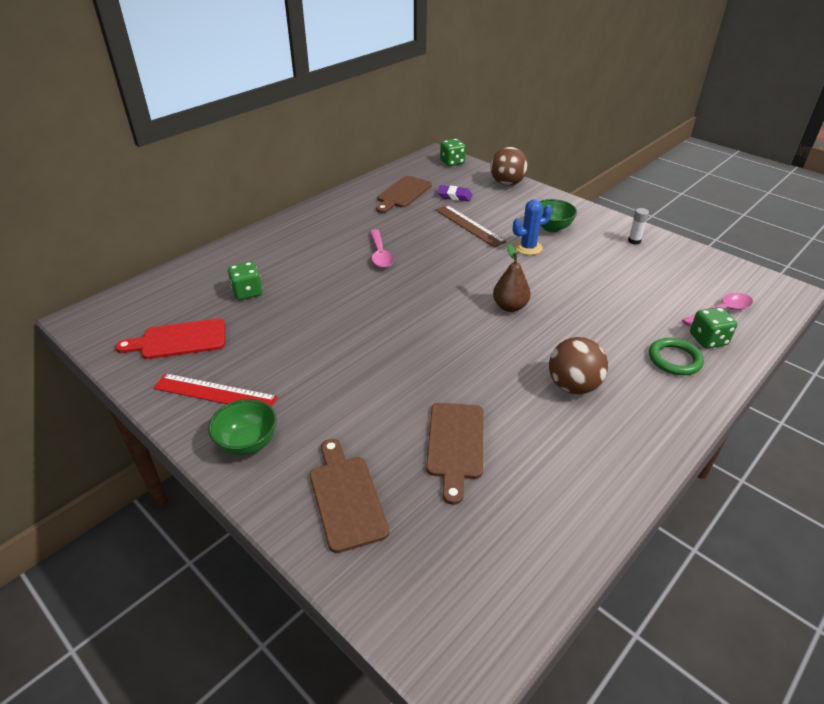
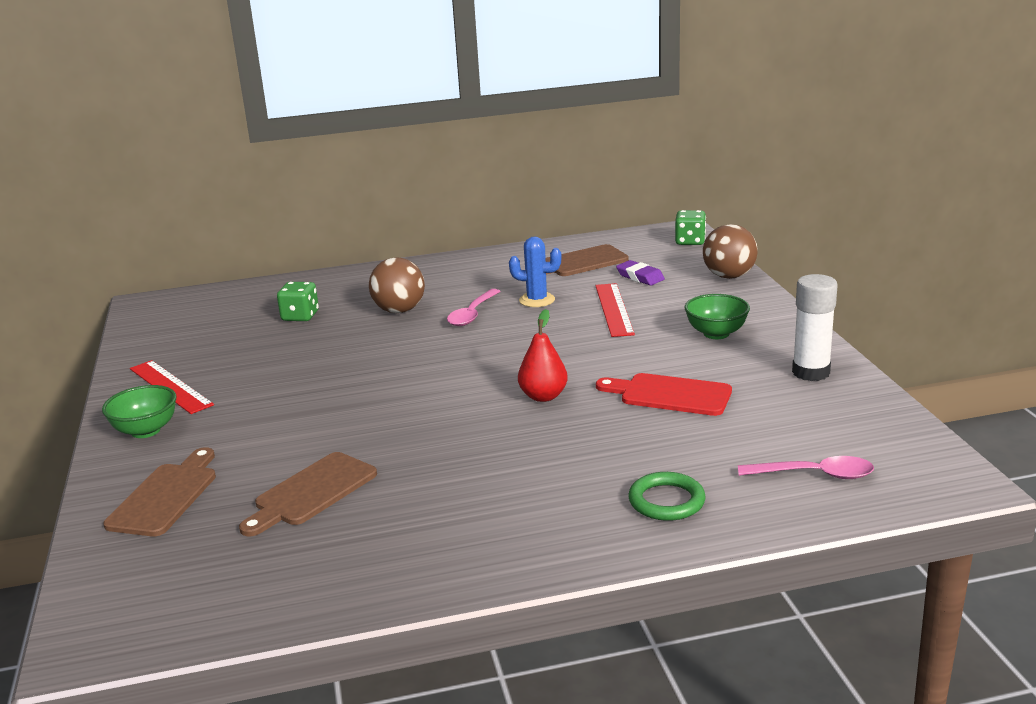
camera: 35 degrees right, 15 degrees down
red cutting board [115,319,225,359] -> red cutting board moved to [596,373,732,416]
brown ruler [435,205,507,247] -> red ruler [595,283,635,337]
brown pear [493,244,531,312] -> red pear [518,309,568,402]
blue cactus [513,200,552,255] -> blue cactus moved to [509,237,562,307]
brown ball [549,337,608,394] -> brown ball moved to [369,257,425,313]
white glue stick [628,208,649,245] -> white glue stick [792,274,838,381], size x1.91
green dice [690,307,737,348] -> none

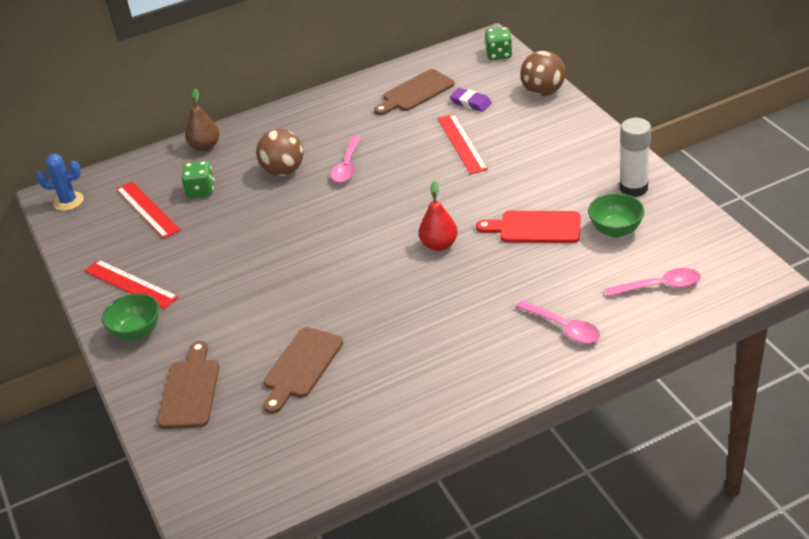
camera: 10 degrees left, 15 degrees up
blue cactus [509,237,562,307] -> blue cactus moved to [36,154,84,211]
green ring [628,472,706,521] -> pink spoon [516,300,600,344]
green bowl [685,294,750,339] -> green bowl moved to [588,193,645,237]
none -> red ruler [116,181,181,239]
none -> brown pear [185,88,220,151]

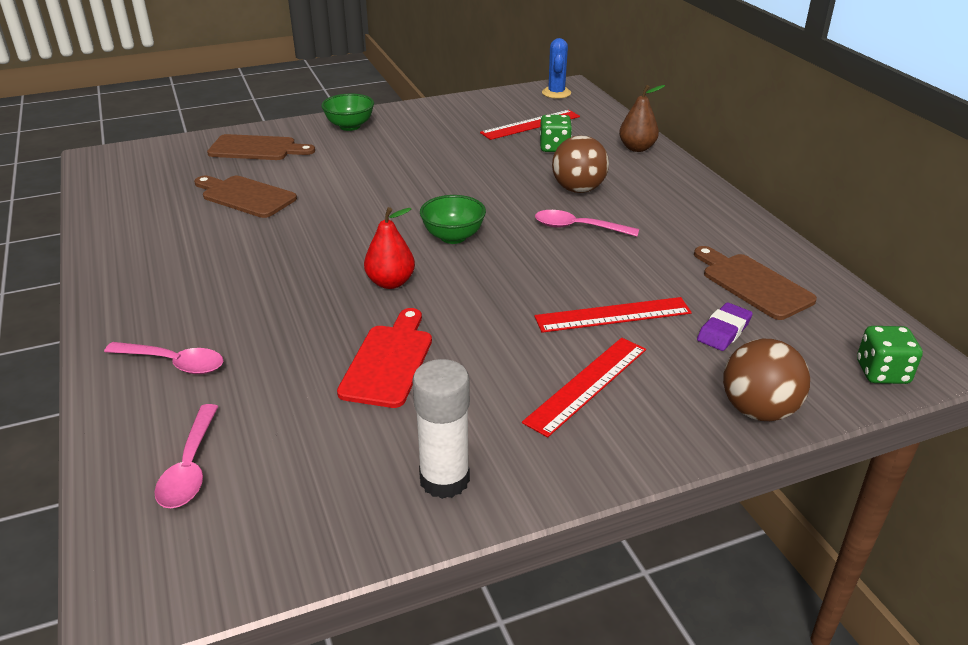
camera: 90 degrees right, 5 degrees down
red ruler [84,259,179,309] -> red ruler moved to [522,338,646,437]
pink spoon [516,300,600,344] -> pink spoon turned 120 degrees counterclockwise [104,342,223,374]
green bowl [588,193,645,237] -> green bowl moved to [420,195,486,244]

